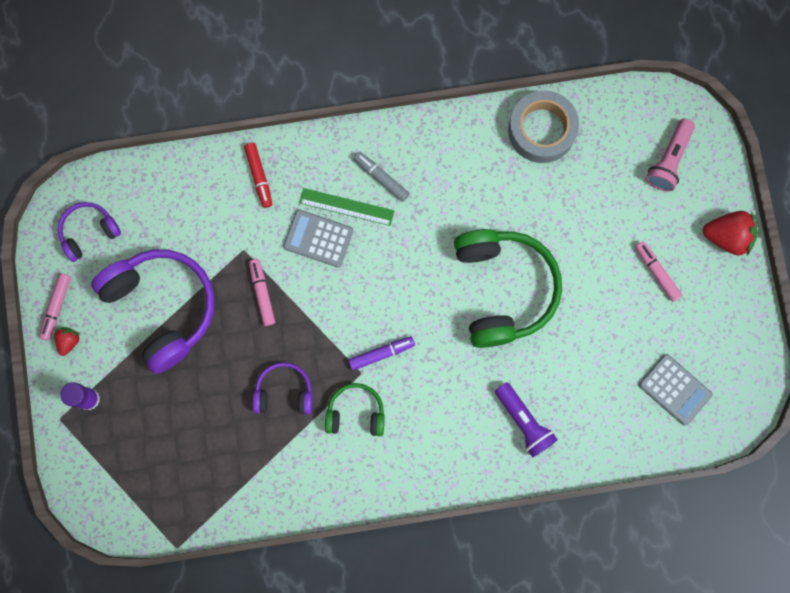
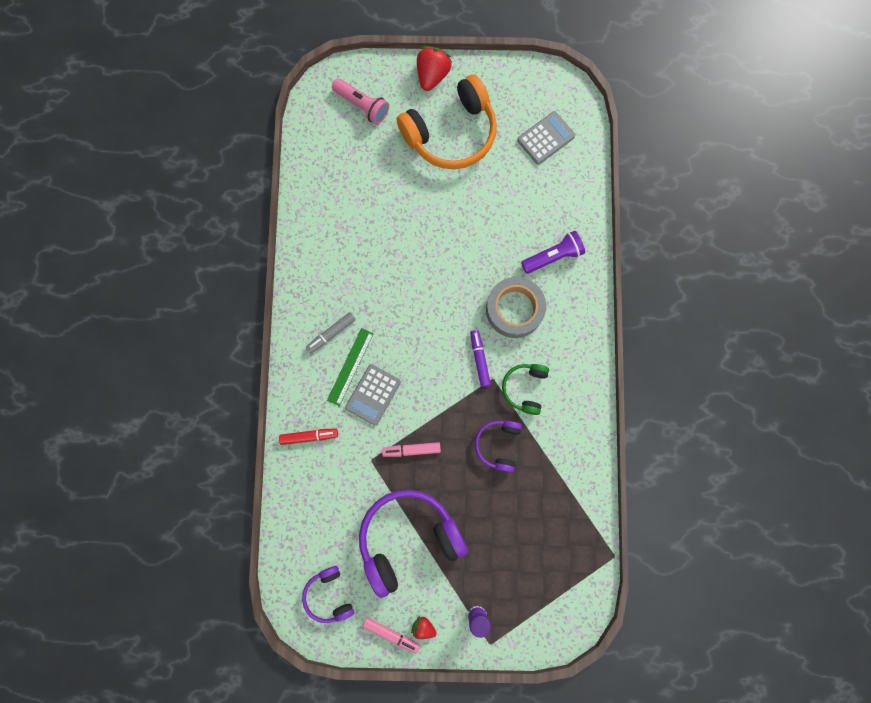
camera: 80 degrees left, 0 degrees up
green headphones [454,229,562,348] -> none
grey tape [508,90,579,163] -> grey tape moved to [486,277,546,338]
pink marker [635,241,682,302] -> orange headphones [397,74,497,169]

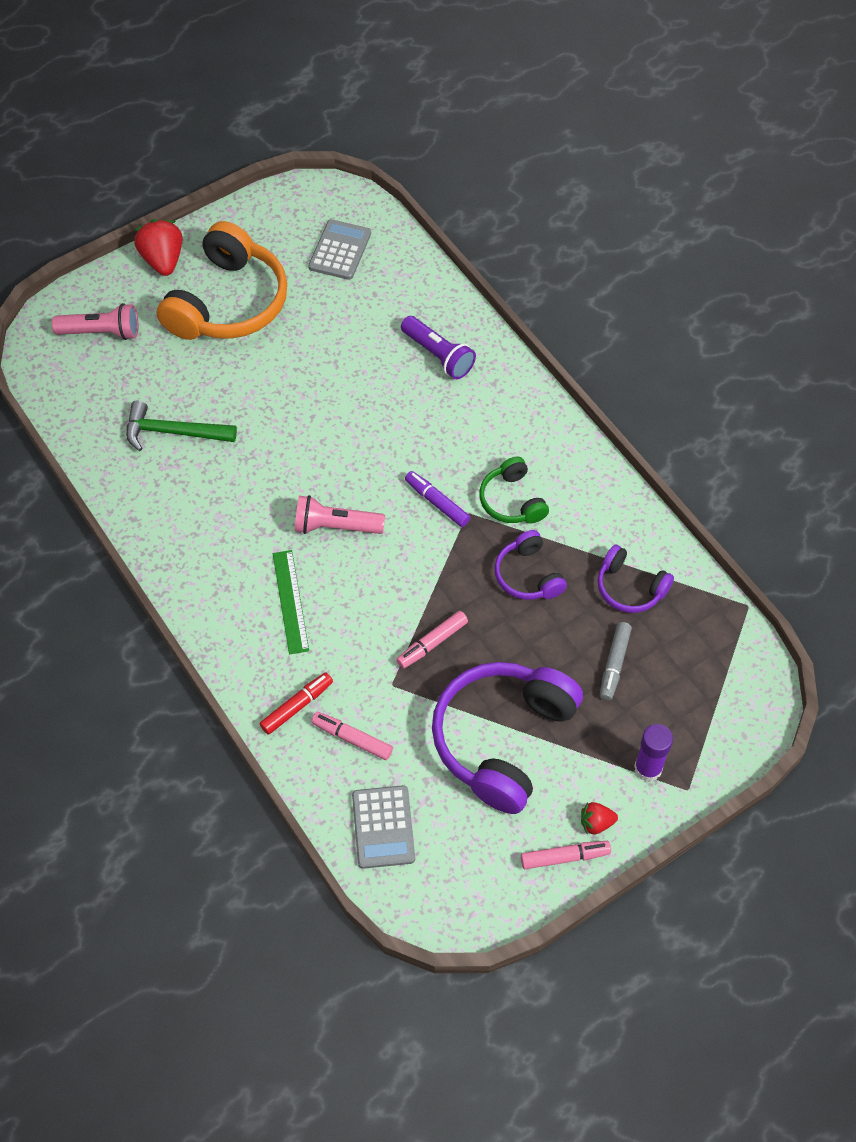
camera: 35 degrees left, 20 degrees down
purple headphones [302,566,354,623] -> purple headphones moved to [597,545,674,613]
grey marker [306,312,356,353] -> grey marker moved to [600,622,632,701]
grey calculator [345,364,401,426] -> grey calculator moved to [352,785,415,869]
grey tape [486,277,546,338] -> none
purple flashlight [521,231,585,274] -> purple flashlight turned 105 degrees clockwise [401,316,476,379]
none -> green hammer [126,401,237,451]
none -> pink flashlight [295,495,385,534]
none -> pink marker [311,712,393,760]

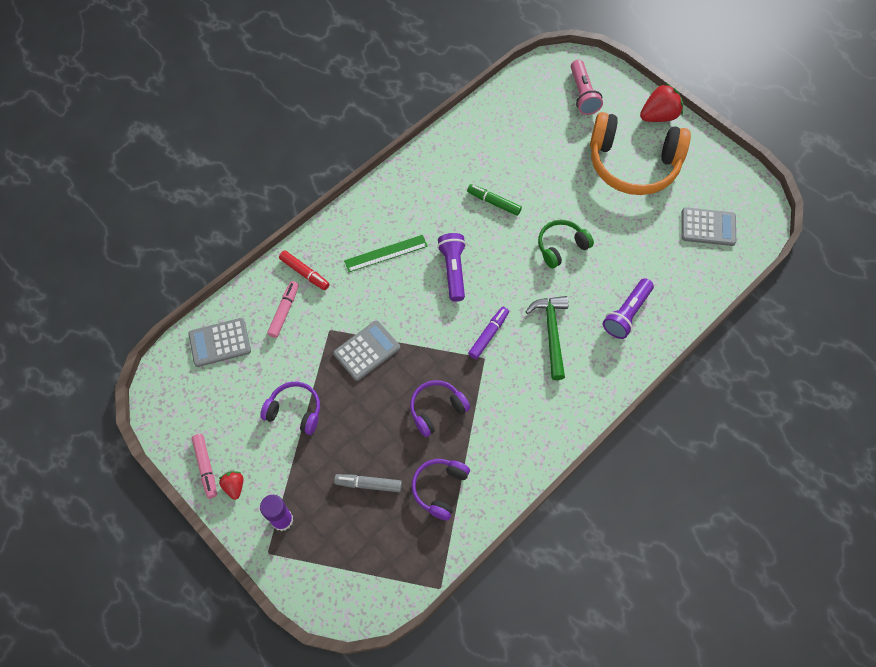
camera: 80 degrees right, 5 degrees up
green hammer [126,401,237,451] -> green hammer moved to [526,296,569,380]
pink flashlight [295,495,385,534] -> purple flashlight [437,233,466,302]
pink marker [396,611,468,669] -> grey calculator [333,320,400,381]
purple headphones [432,662,583,814] -> purple headphones [260,382,320,435], size x0.51
green headphones [479,456,549,524] -> green headphones moved to [538,220,594,268]
none -> green marker [467,184,522,216]

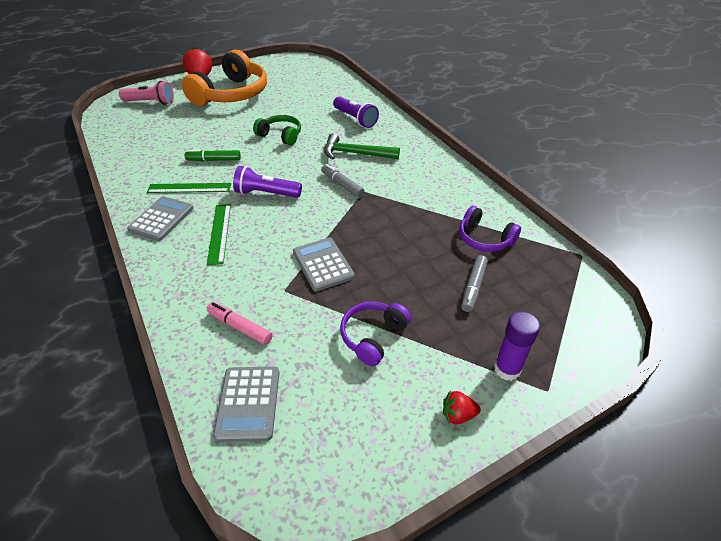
camera: 75 degrees left, 20 degrees down
pink marker [192,434,217,498] -> none
red marker [279,250,330,290] -> none
purple headphones [410,380,470,437] -> none
green marker [467,184,522,216] -> green marker turned 45 degrees clockwise [185,150,241,161]
purple marker [468,307,509,359] -> grey marker [321,164,365,198]
green headphones [538,220,594,268] -> green headphones turned 135 degrees clockwise [253,115,301,145]
grey calculator [681,207,736,246] -> grey calculator moved to [127,196,194,241]
none -> green ruler [147,183,231,193]

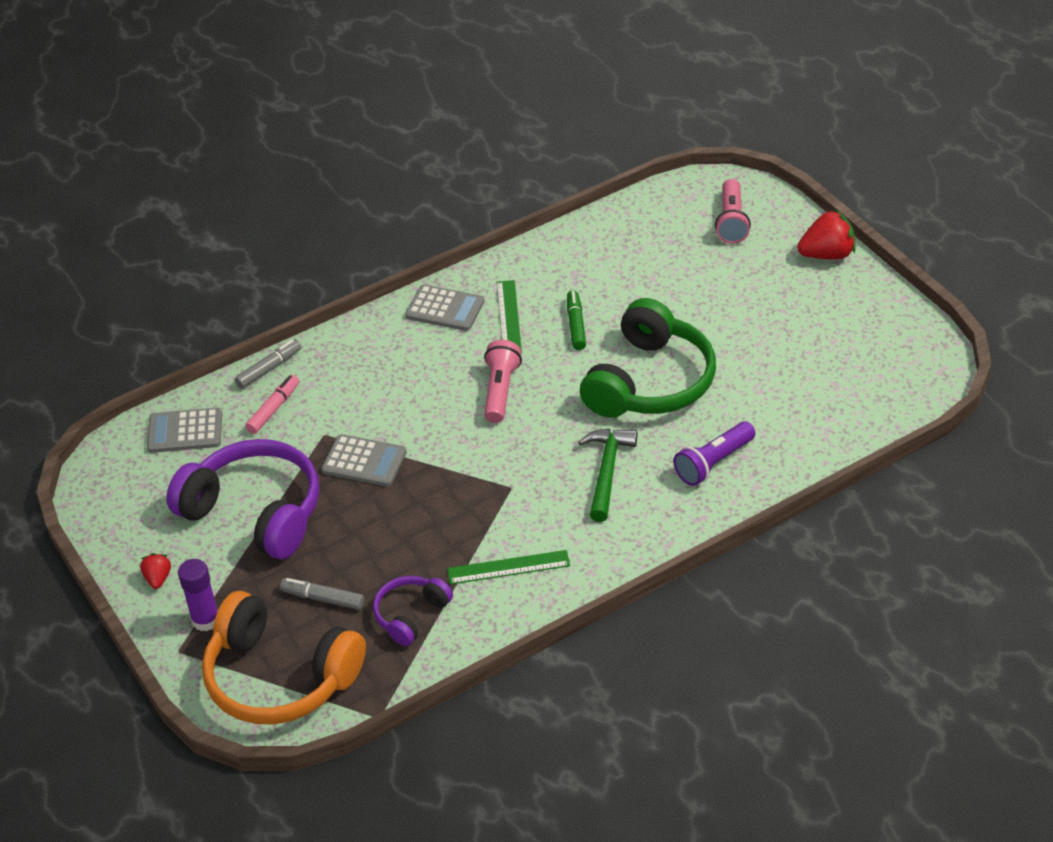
camera: 90 degrees right, 0 degrees up
orange headphones [182,50,267,106] -> orange headphones moved to [202,591,366,724]
green ruler [207,204,231,265] -> green ruler moved to [447,550,570,585]
purple flashlight [233,166,302,198] -> pink flashlight [484,340,522,423]
green headphones [253,115,301,145] -> green headphones [580,298,716,418], size x1.96
grey calculator [293,238,355,292] -> grey calculator turned 45 degrees clockwise [321,434,407,486]
grey marker [321,164,365,198] -> grey marker moved to [235,339,302,389]
purple headphones [340,301,411,366] -> purple headphones [166,439,319,559], size x1.96

